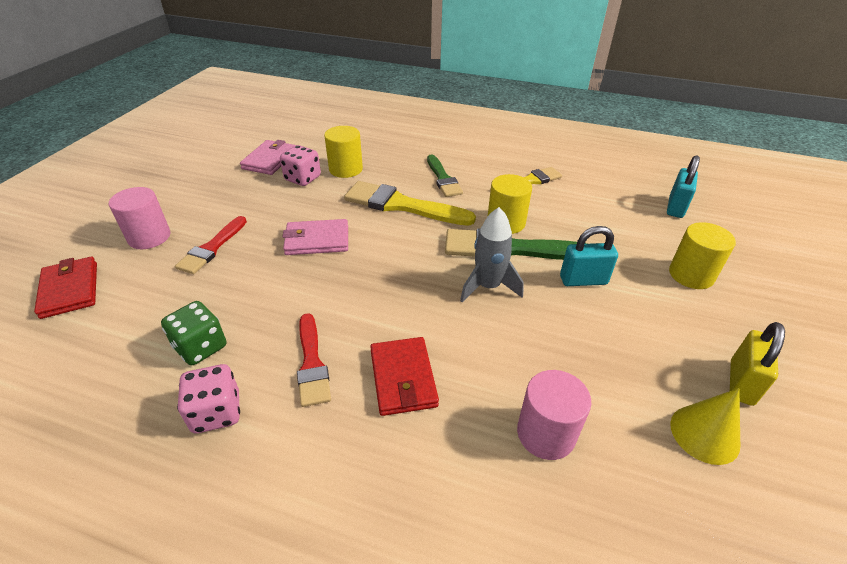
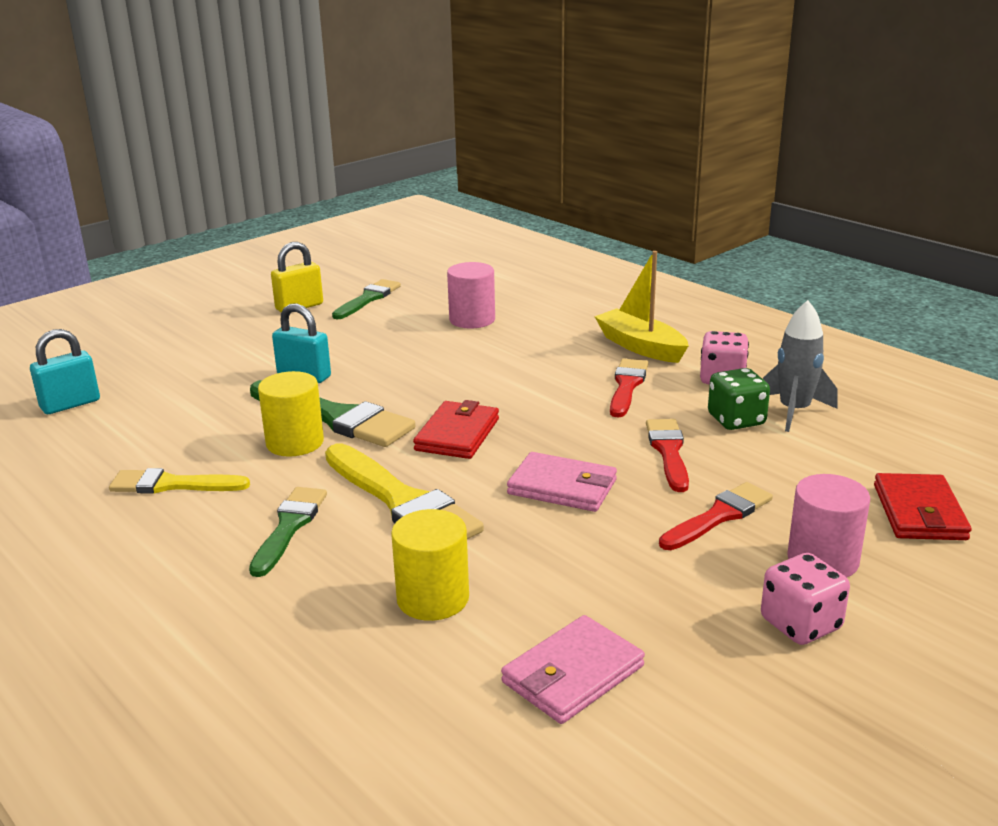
camera: 150 degrees left, 15 degrees down
pink dice [280,145,321,186] -> pink dice moved to [761,553,850,645]
red wallet [370,337,439,416] -> red wallet moved to [413,400,499,459]
grey rocket [460,207,524,302] -> grey rocket moved to [763,300,837,432]
yellow cylinder [669,222,736,289] -> none
yellow cone [670,388,740,465] -> green brush [332,279,401,319]
none -> yellow boat [595,251,689,363]
none -> red brush [646,419,689,492]

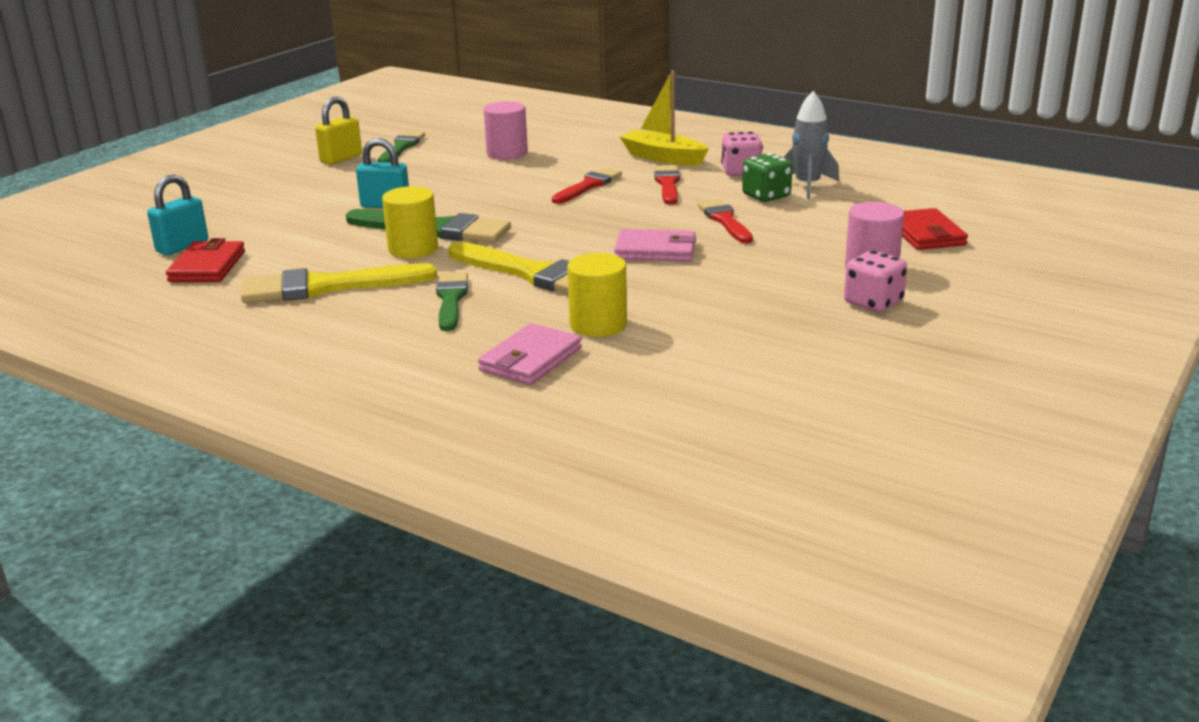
camera: 15 degrees left, 0 degrees up
yellow brush [109,468,250,494] -> yellow brush [241,263,437,303], size x1.61
red wallet [413,400,499,459] -> red wallet moved to [166,238,245,282]
pink wallet [501,615,645,724] -> pink wallet moved to [478,323,582,385]
red brush [659,482,773,550] -> red brush moved to [552,167,622,204]

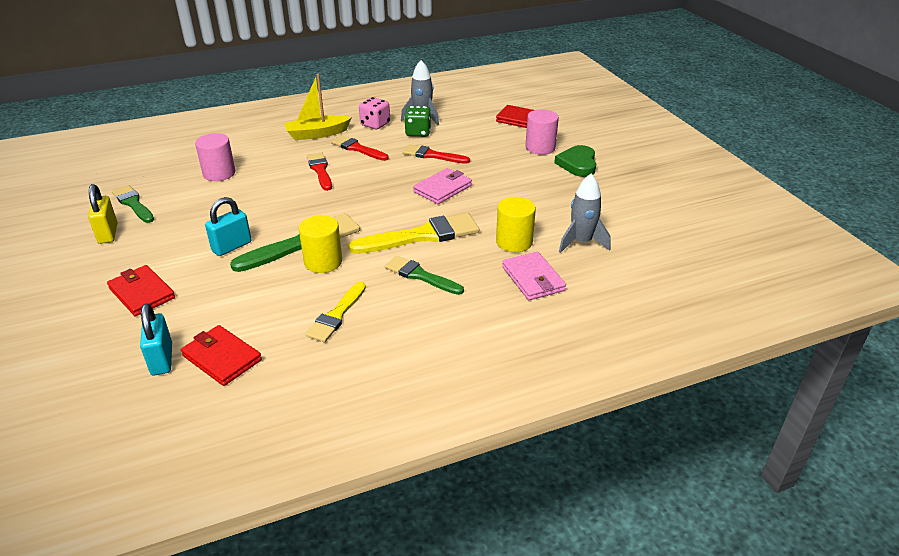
camera: 55 degrees left, 10 degrees up
yellow brush [241,263,437,303] -> yellow brush [305,282,366,342], size x0.62
pink dice [844,250,907,312] -> green heart [554,145,596,177]
none -> red wallet [107,265,175,317]
none -> grey rocket [559,173,611,253]

